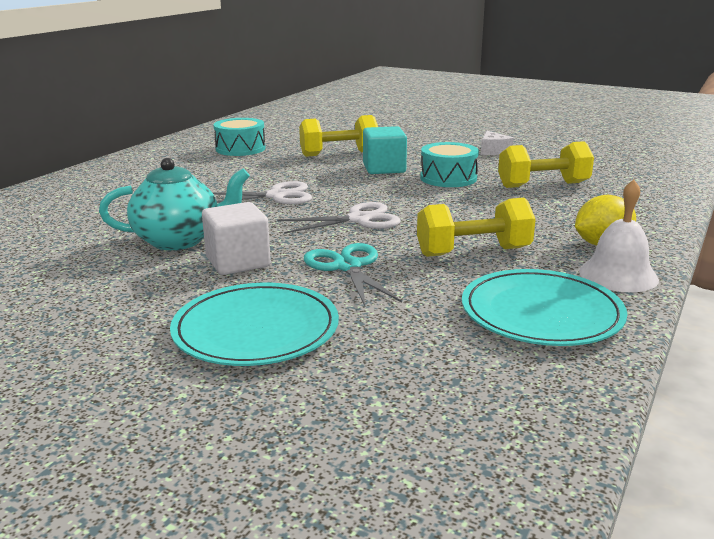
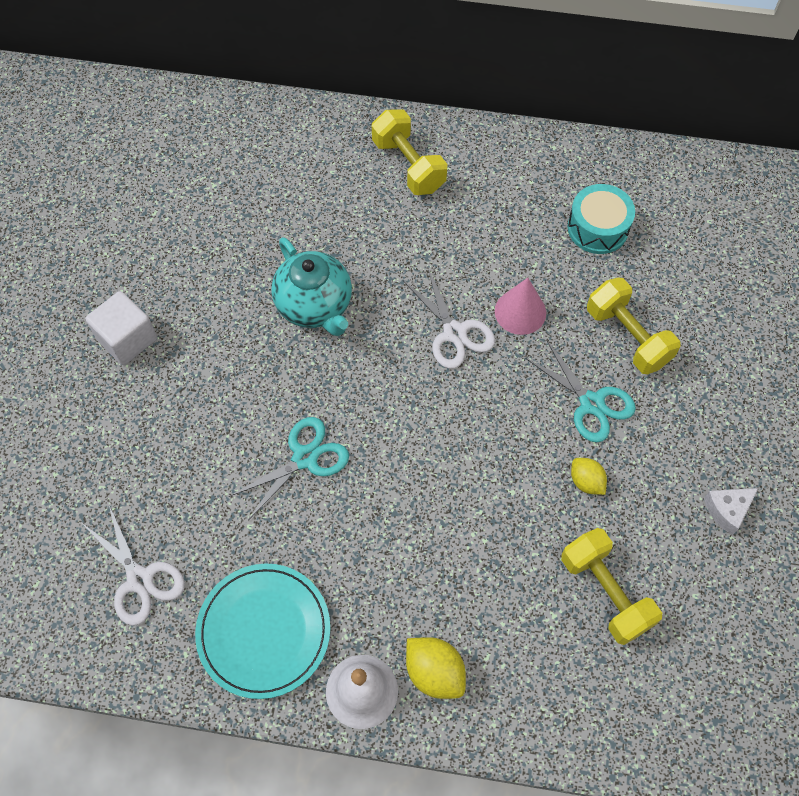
camera: 70 degrees right, 40 degrees up
turquoise plate [170,283,339,366] -> none
white cube [202,202,271,275] -> white cube moved to [85,291,157,365]
white scissors [277,202,401,234] -> white scissors moved to [83,505,185,626]
turquoise cube [363,126,407,174] -> turquoise scissors [525,339,636,442]
yellow dumbbell [417,198,536,257] -> yellow dumbbell moved to [372,109,447,195]
turquoise drum [420,142,479,187] -> yellow lemon [571,458,607,495]
none -> pink cone [495,278,546,335]

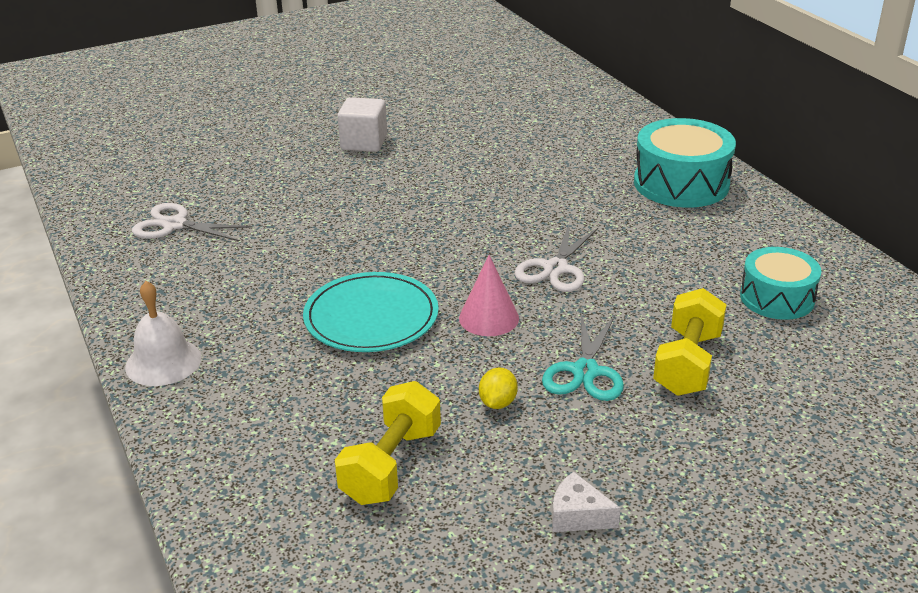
camera: 55 degrees right, 30 degrees down
white scissors [83,505,185,626] -> white scissors turned 90 degrees clockwise [132,203,253,241]
turquoise plate [195,564,330,699] -> turquoise plate moved to [303,272,438,352]
turquoise scissors [229,417,349,520] -> none
turquoise teapot [271,237,352,336] -> none
yellow dumbbell [372,109,447,195] -> turquoise drum [634,118,736,208]
yellow lemon [406,637,466,699] -> none
pink cone [495,278,546,335] -> pink cone moved to [459,255,519,336]

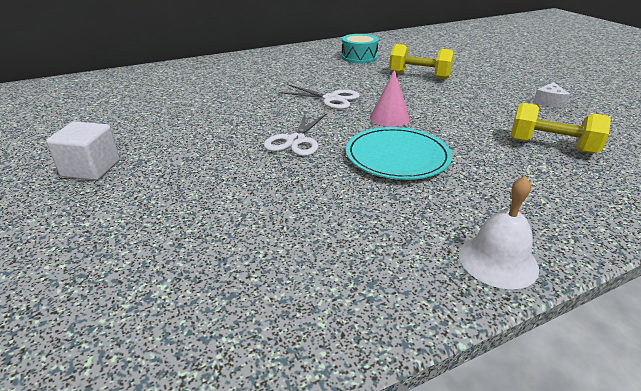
camera: 90 degrees left, 0 degrees up
white scissors [132,203,253,241] -> white scissors moved to [264,112,327,156]
yellow lemon [479,368,518,409] -> none
turquoise scissors [542,314,624,401] -> none
turquoise drum [634,118,736,208] -> none

